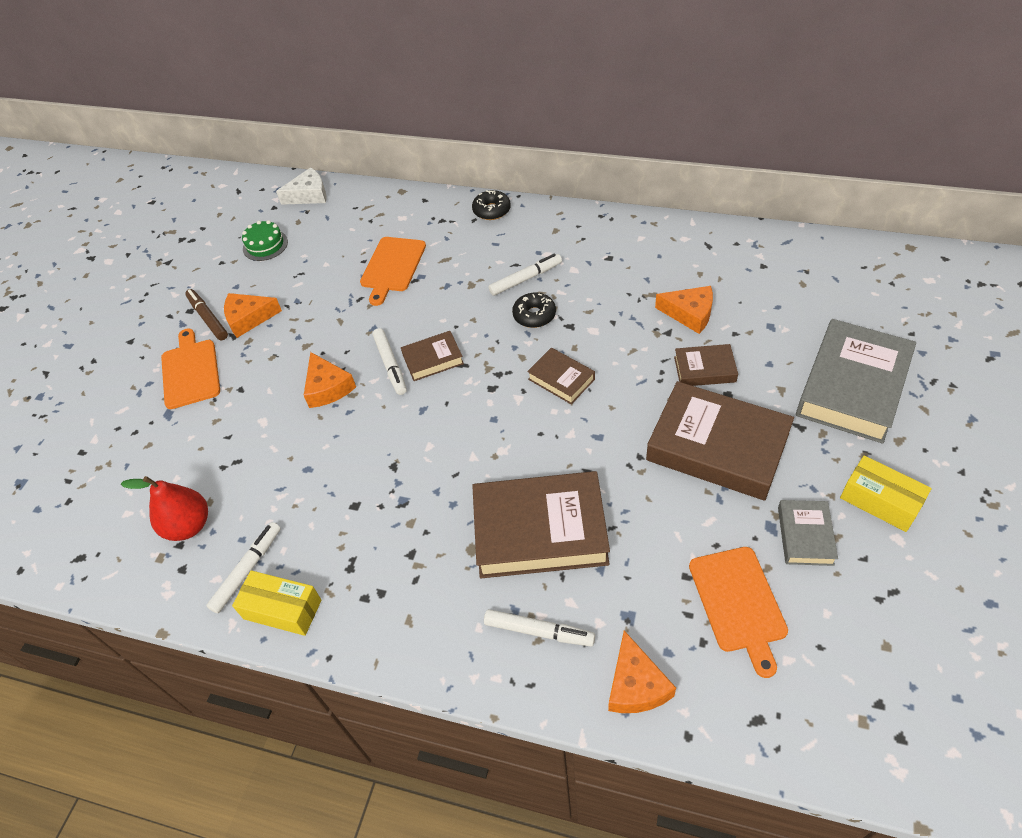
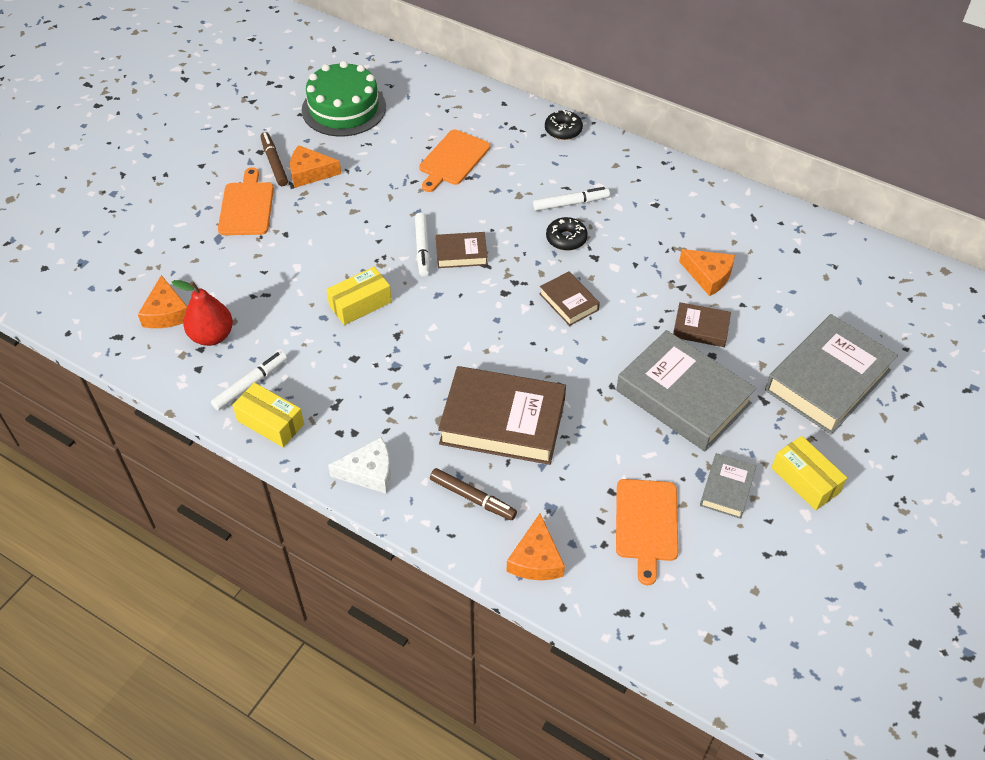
camera: 10 degrees right, 0 degrees up
green cake [242,220,288,261] -> green cake [302,61,386,137], size x1.93
white cheese [276,167,327,205] -> white cheese moved to [328,437,391,494]
orange cheese [304,352,356,408] -> orange cheese moved to [138,275,187,328]
white marker [484,609,595,646] -> brown marker [430,468,517,520]
brown book [646,381,794,501] -> grey book [616,330,756,451]
none -> yellow box [326,267,392,325]

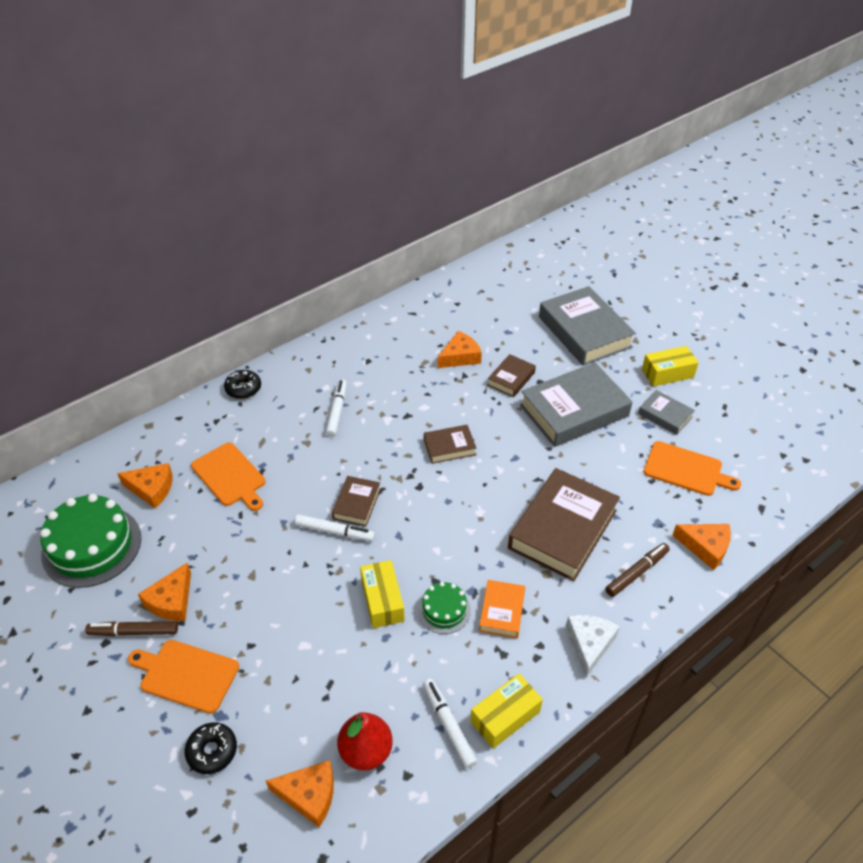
camera: 70 degrees left, 5 degrees down
black donut [546,217,588,251] -> black donut moved to [185,723,237,774]
none -> orange cheese [117,463,173,508]
none -> green cake [418,582,471,634]
none -> orange book [479,580,525,638]

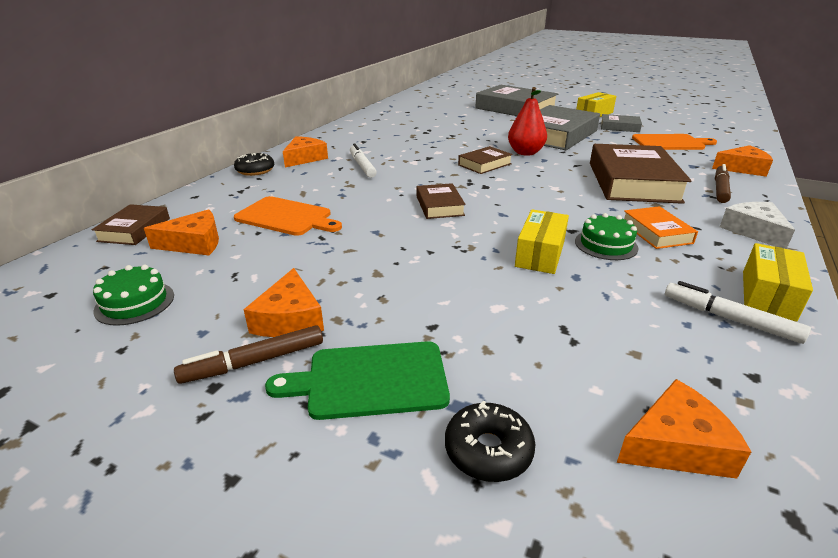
camera: 25 degrees left, 15 degrees down
green cake [40,494,141,588] -> green cake [93,265,174,326], size x0.52
orange cutting board [128,640,239,714] -> green cutting board [265,341,450,420]
white marker [295,514,375,541] -> none
red pear [337,712,393,770] -> red pear moved to [508,87,547,155]
yellow box [360,560,405,628] -> yellow box turned 60 degrees clockwise [515,209,569,274]
orange cheese [438,331,482,368] -> orange cheese moved to [283,136,328,167]
brown book [488,354,536,397] -> brown book moved to [92,204,170,245]

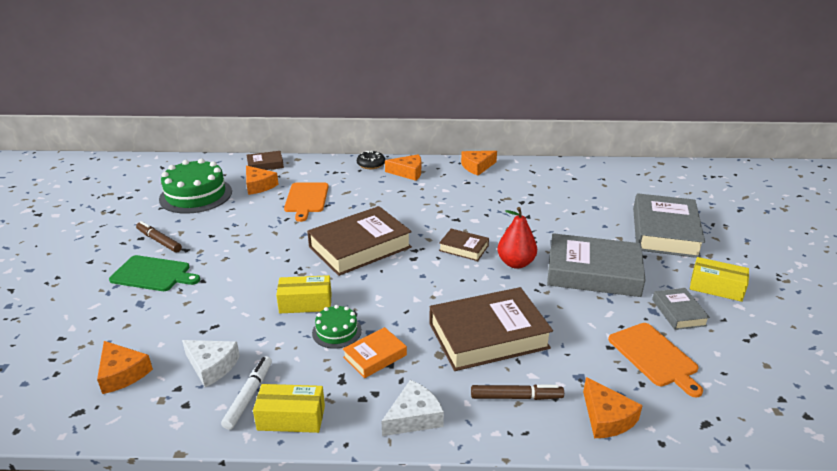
camera: 65 degrees right, 0 degrees up
green cake [93,265,174,326] -> green cake [159,159,232,214], size x1.93
orange cheese [243,268,324,337] -> orange cheese moved to [461,151,497,175]
green cutting board [265,341,450,420] -> green cutting board turned 135 degrees clockwise [109,255,200,291]
white marker [350,144,377,178] -> none
brown book [417,183,466,219] -> brown book [307,206,412,276], size x2.02
black donut [445,401,535,482] -> none
none -> white cheese [182,340,240,387]

